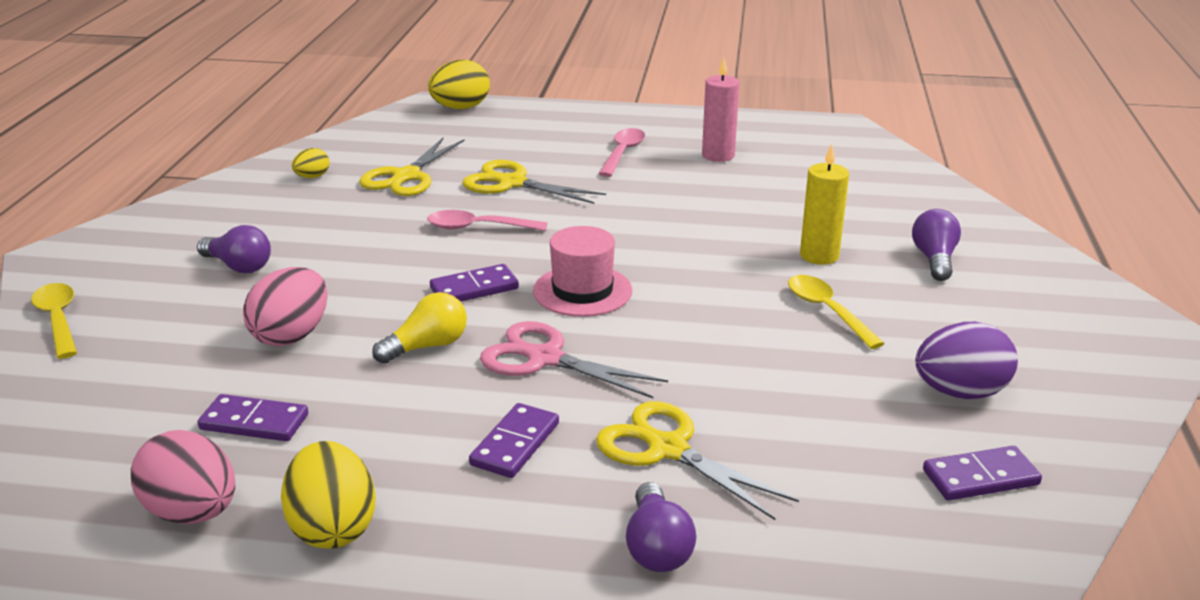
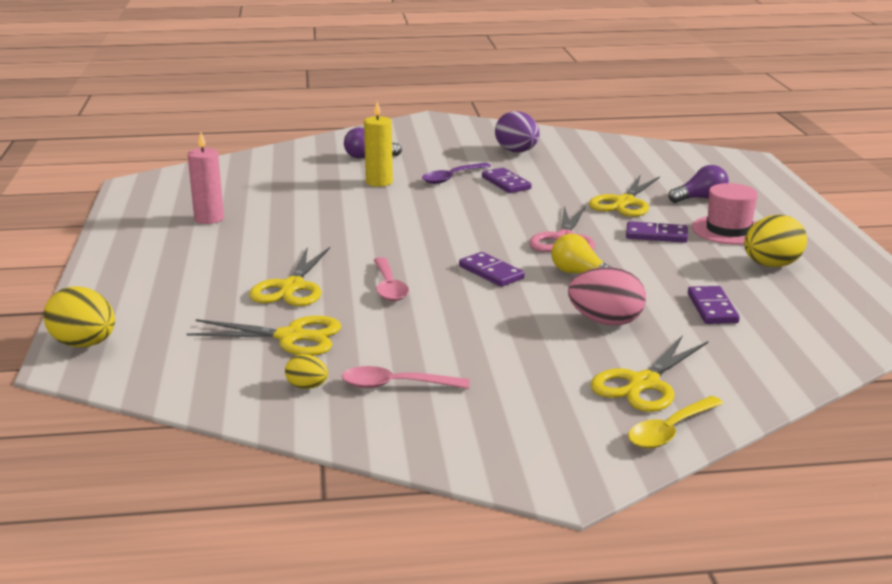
camera: 105 degrees left, 5 degrees down
pink egg [131,430,235,524] -> none
purple light bulb [197,225,271,273] -> none
pink hat [533,226,632,317] -> pink hat moved to [692,183,758,245]
pink spoon [598,128,645,177] -> pink spoon moved to [342,366,470,389]
yellow spoon [788,275,885,349] -> purple spoon [422,163,491,184]
purple domino [923,446,1042,501] -> purple domino moved to [482,168,531,193]
none -> yellow scissors [590,335,708,412]

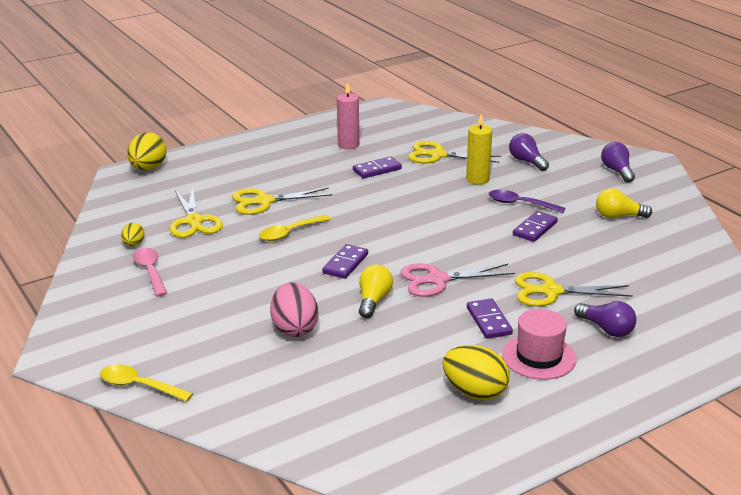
camera: 65 degrees right, 5 degrees up
pink spoon [374,257,409,301] -> yellow spoon [259,215,331,241]
purple egg [495,111,540,152] -> yellow light bulb [596,188,652,218]
yellow scissors [590,335,708,412] -> yellow scissors moved to [408,141,501,163]
purple domino [688,286,740,324] -> purple domino moved to [353,156,402,179]
none -> purple light bulb [601,142,635,183]

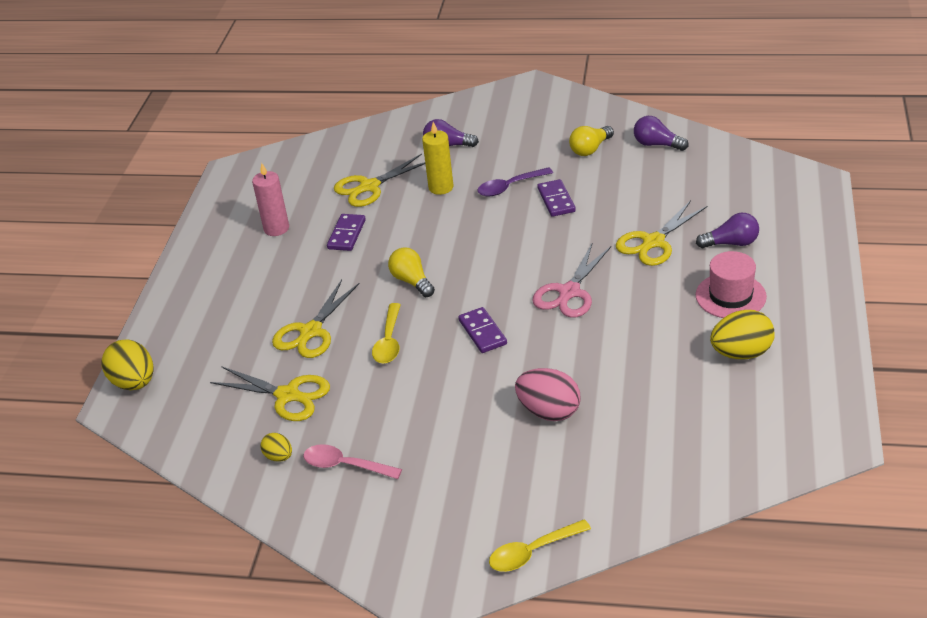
camera: 45 degrees left, 10 degrees up
yellow light bulb [359,264,393,318] -> yellow light bulb moved to [388,247,435,297]
purple domino [467,299,513,339] -> none
purple light bulb [601,142,635,183] -> purple light bulb moved to [634,116,688,151]

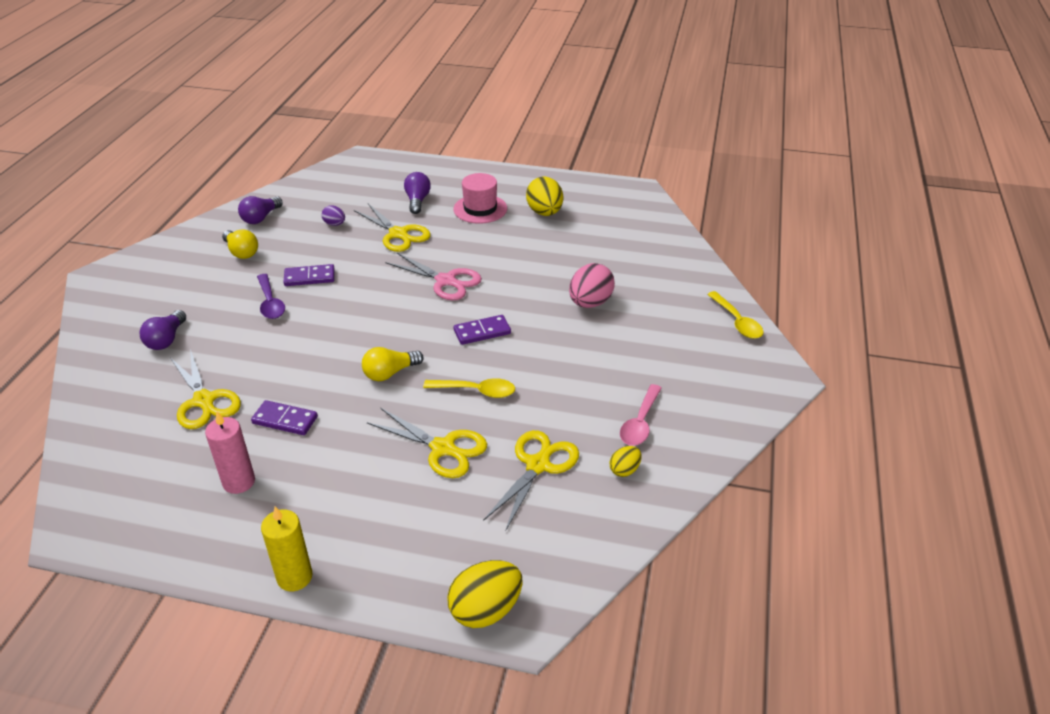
camera: 90 degrees left, 0 degrees up
yellow candle [422,122,454,195] -> yellow candle moved to [261,506,313,591]
none -> purple egg [322,205,345,226]

